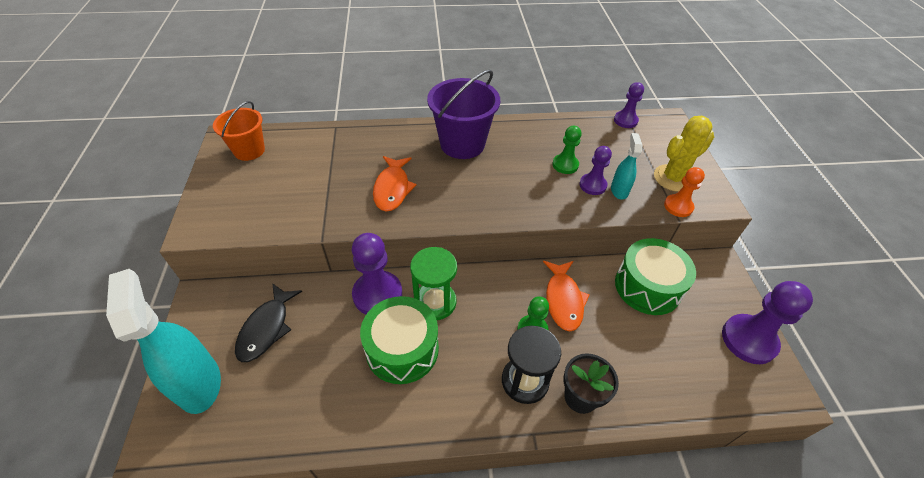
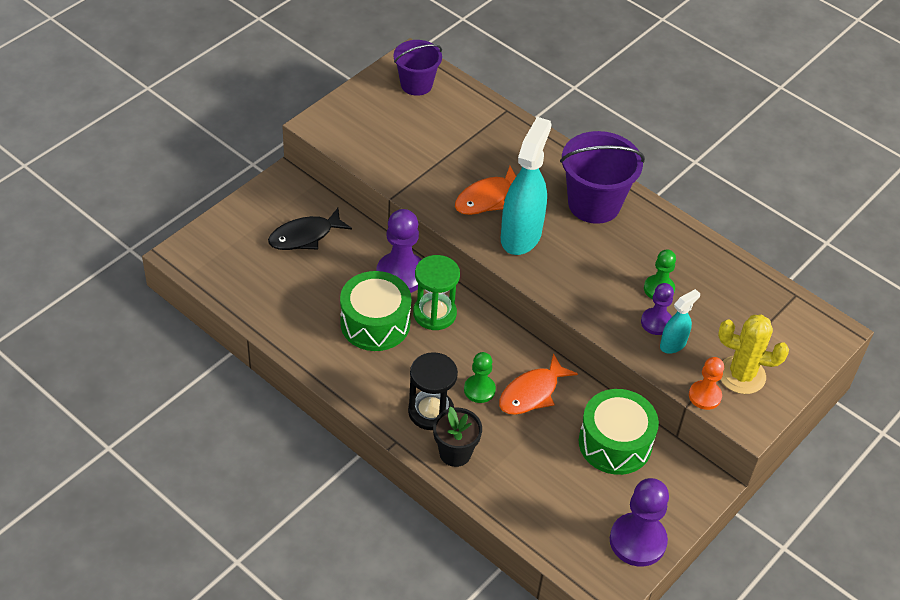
camera: 45 degrees right, 0 degrees up
turquoise spray bottle [106,269,221,414] -> turquoise spray bottle moved to [501,117,552,255]
orange bucket [213,101,265,161] -> purple bucket [393,40,442,96]
purple pawn [614,82,644,128] -> none

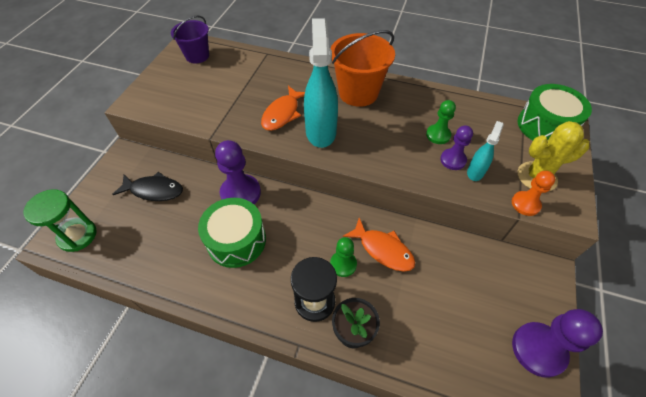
camera: 20 degrees left, 5 degrees up
black fish [268,208,352,250] -> black fish turned 120 degrees counterclockwise [112,172,183,201]
green hourglass [413,255,460,330] -> green hourglass moved to [23,189,97,252]
orange fish [499,353,578,415] -> orange fish turned 75 degrees counterclockwise [343,218,415,271]
purple bucket [560,131,645,224] -> orange bucket [330,30,395,107]
green drum [579,389,659,475] -> green drum moved to [518,84,592,141]

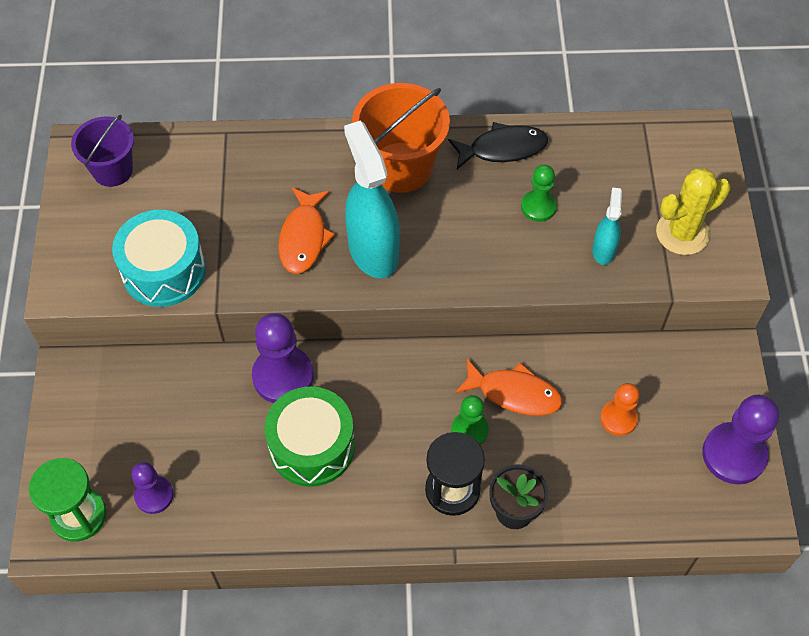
camera: 20 degrees left, 5 degrees up
black fish [112,172,183,201] -> black fish moved to [448,122,548,169]
purple pawn [440,125,473,170] -> purple pawn moved to [131,462,173,514]
orange pawn [512,171,555,216] -> orange pawn moved to [600,383,639,436]
green drum [518,84,592,141] -> none
none -> turquoise drum [112,210,206,307]

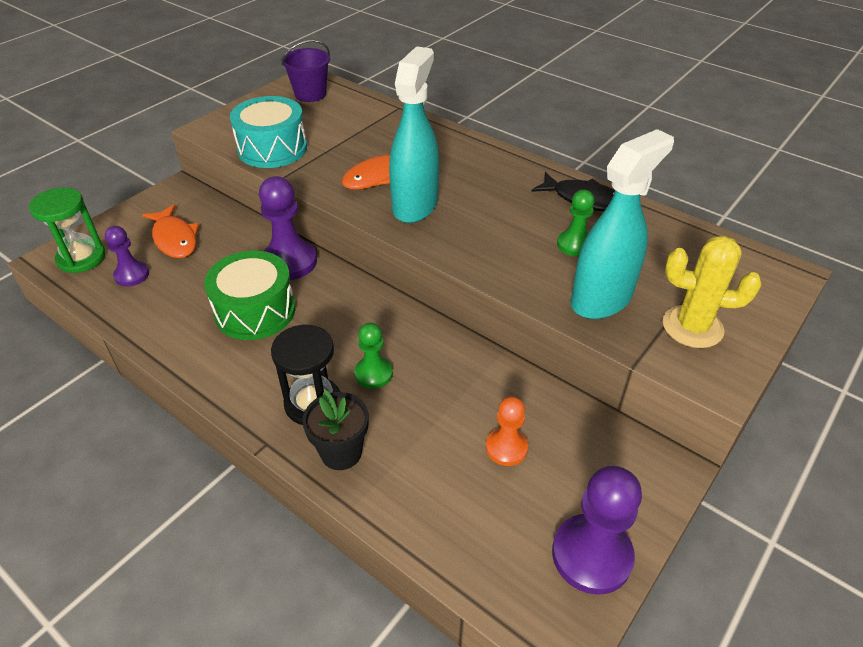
camera: 40 degrees right, 15 degrees down
orange bucket [352,83,450,193] -> none
orange fish [455,359,562,416] -> orange fish moved to [142,204,199,258]
turquoise spray bottle [592,187,622,265] -> turquoise spray bottle [571,129,674,319], size x1.98

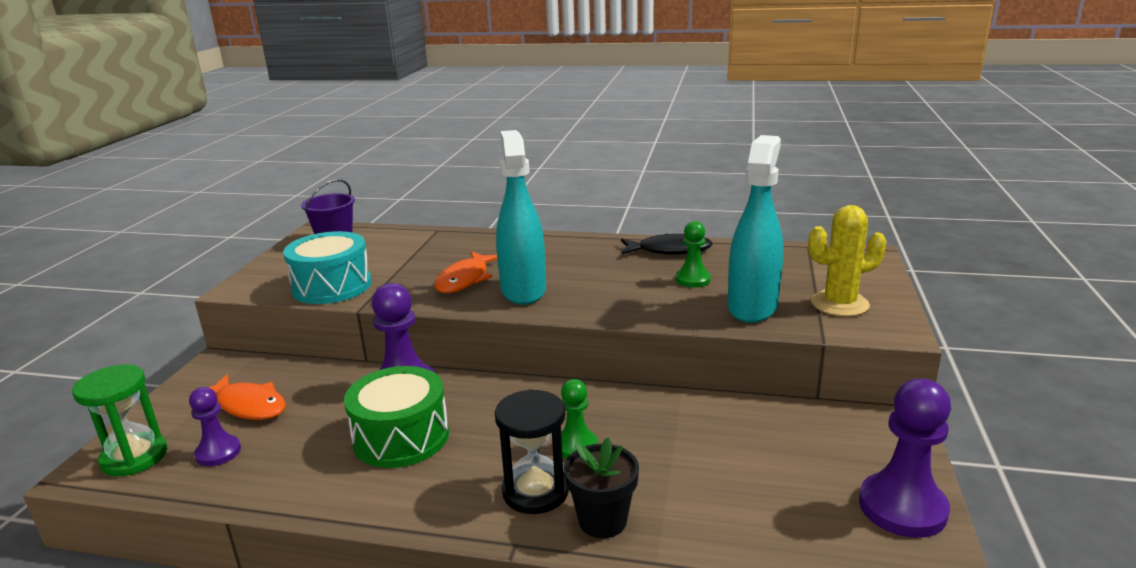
camera: 25 degrees left, 20 degrees down
orange pawn [486,397,528,466] -> none

